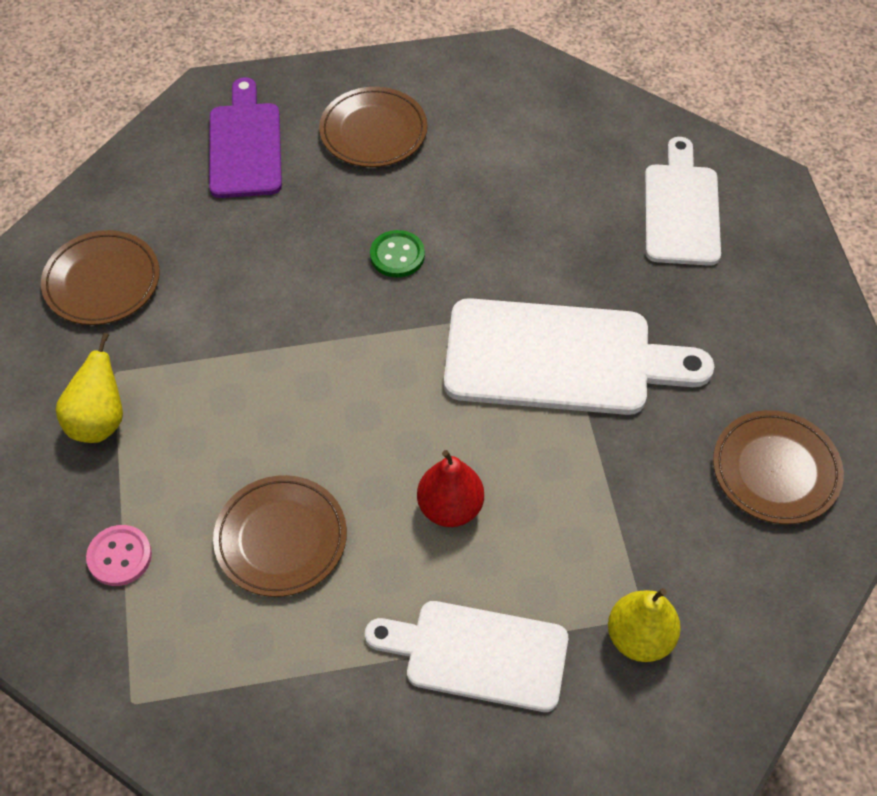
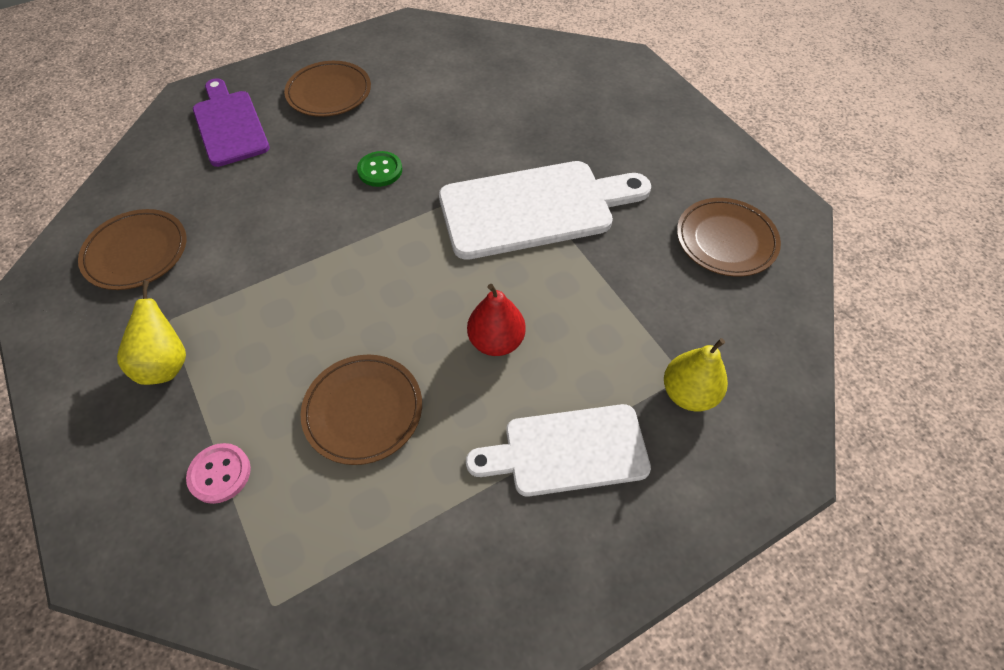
camera: 20 degrees left, 0 degrees up
white cutting board [645,137,721,266] -> none

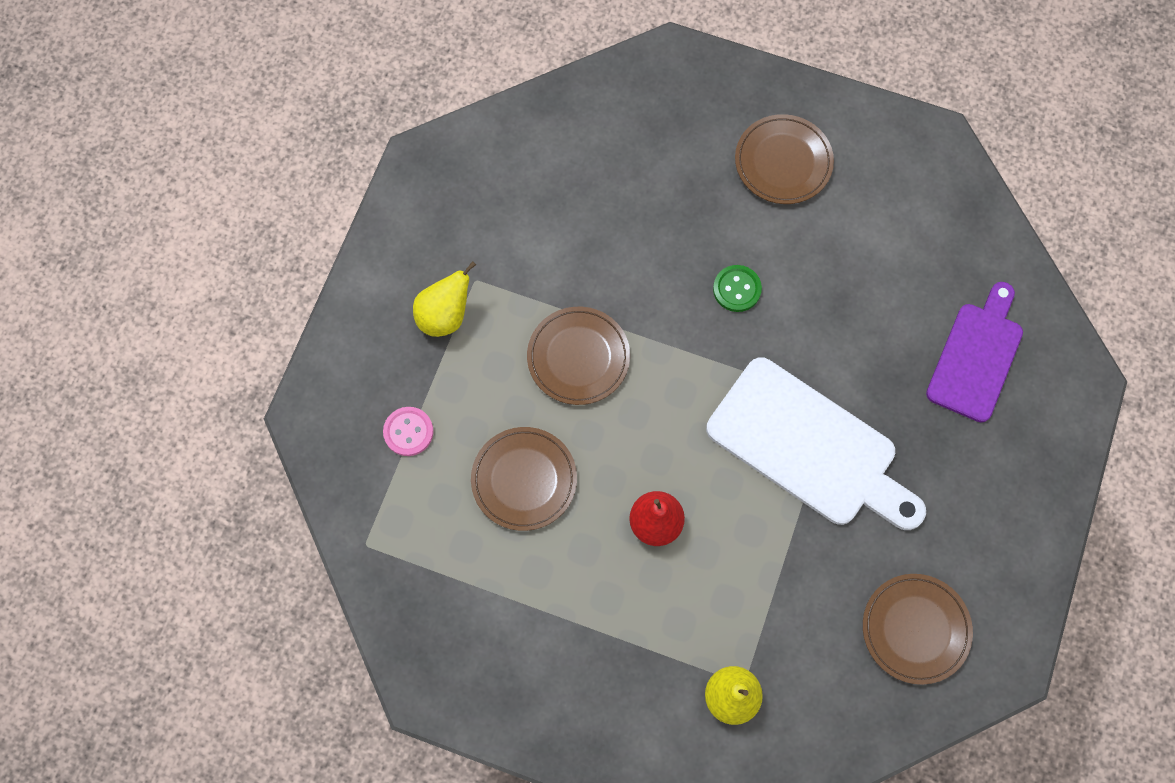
camera: 50 degrees right, 15 degrees up
brown plate [78,209,186,290] -> brown plate moved to [527,307,630,405]
purple cutting board [193,78,270,167] -> purple cutting board moved to [926,282,1023,422]
white cutting board [466,404,651,497] -> none

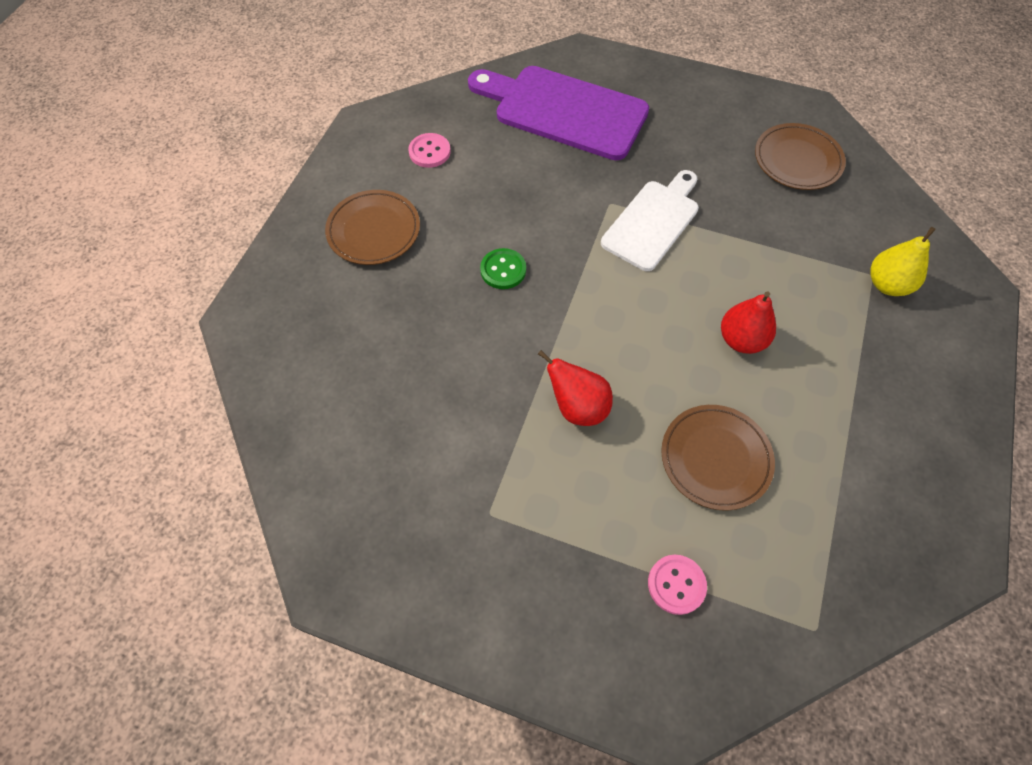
camera: 90 degrees left, 10 degrees down
yellow pear [413,261,476,337] -> none
brown plate [527,307,630,405] -> red pear [538,350,613,426]
white cutting board [706,357,926,530] -> white cutting board [601,170,699,271], size x0.66
purple cutting board [926,282,1023,422] -> purple cutting board [468,66,649,160], size x1.51
none -> pink button [409,133,451,168]

